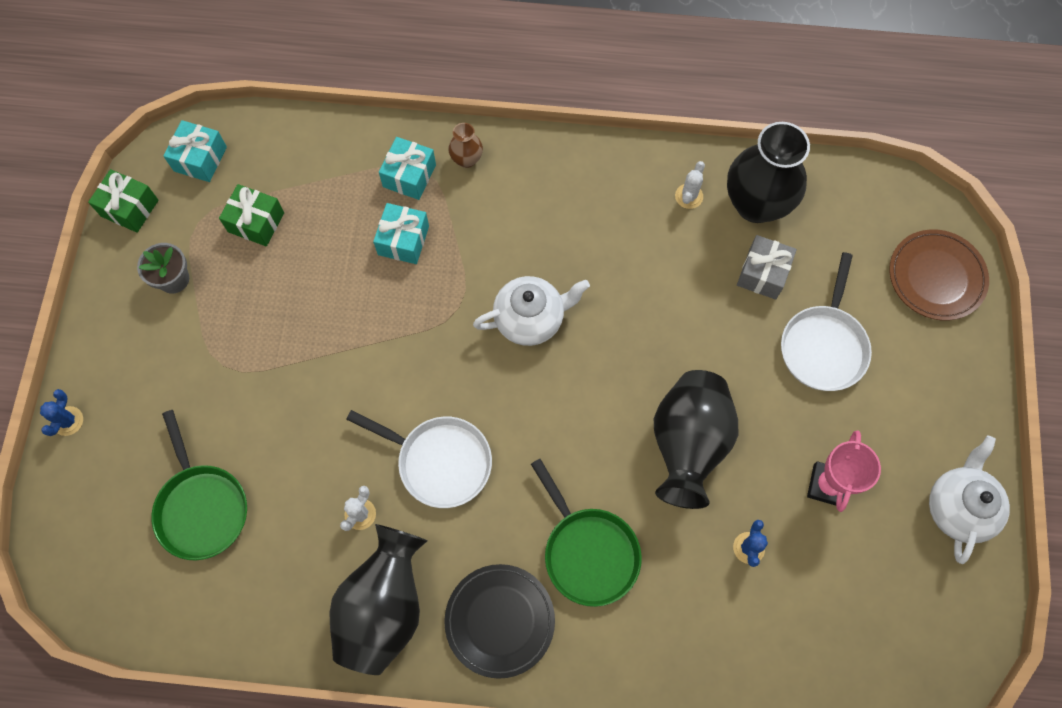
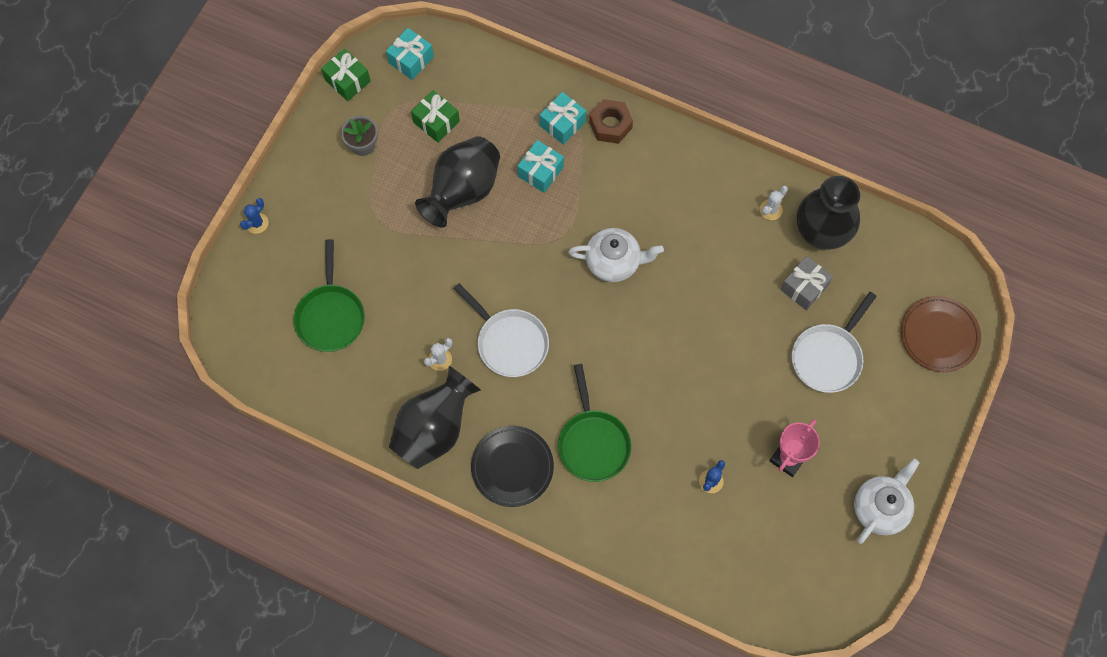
camera: 20 degrees right, 0 degrees up
brown vase [448,123,483,168] -> brown nut [589,99,633,144]
black vase [654,370,738,509] -> black vase moved to [415,136,500,228]

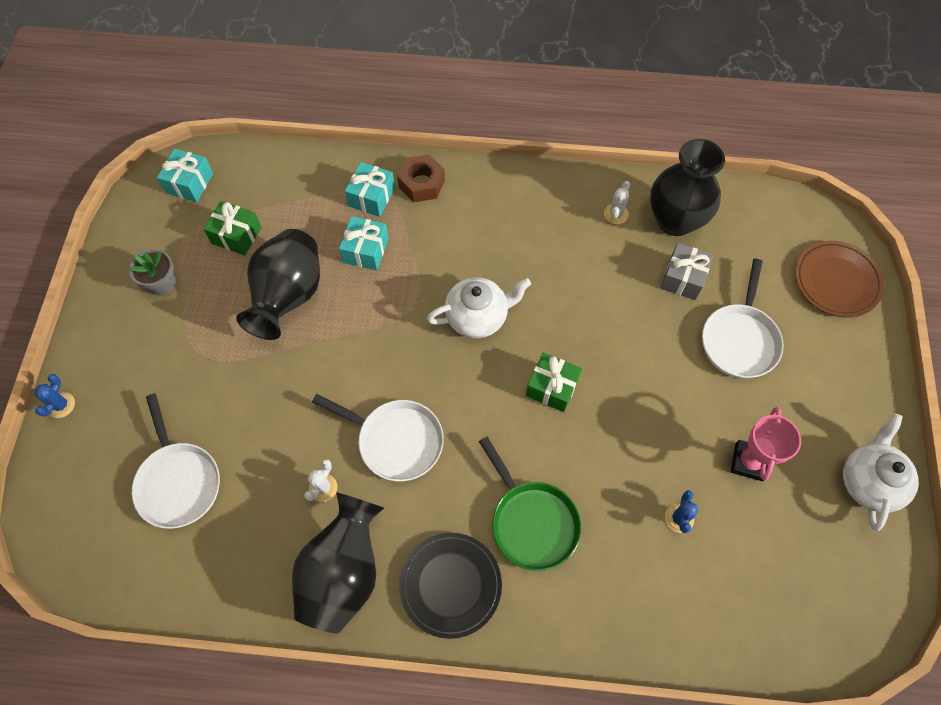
camera: 20 degrees left, 5 degrees down
green pan [293,239,365,352] -> white pan [132,394,220,529]
green gift [321,49,371,101] -> green gift moved to [526,352,582,412]

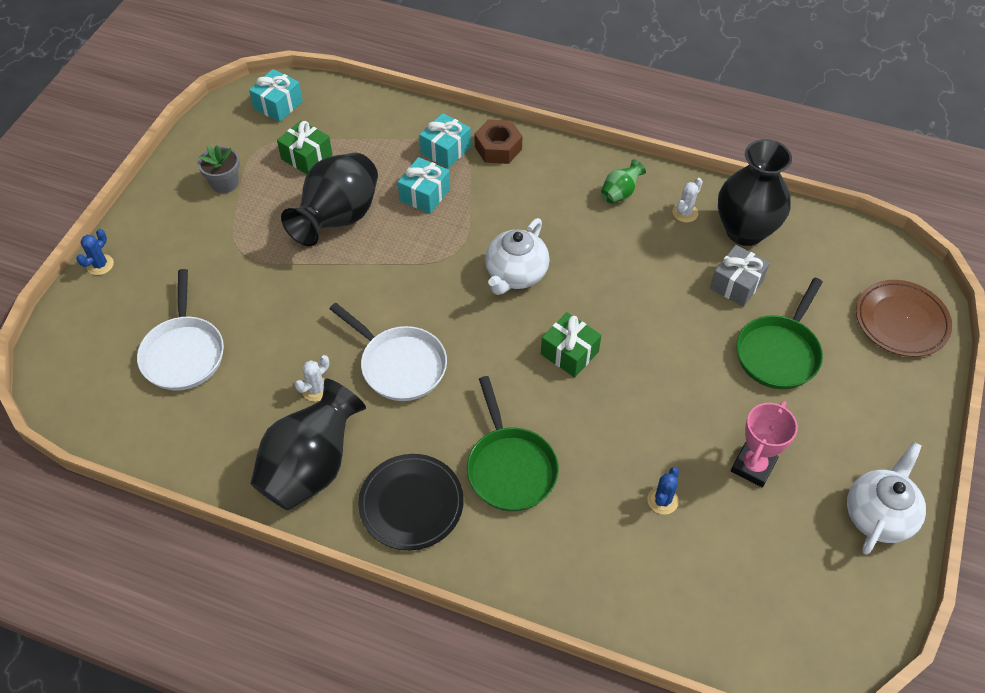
camera: 15 degrees right, 10 degrees down
white teapot [427,277,531,338] -> white teapot turned 120 degrees clockwise [485,218,549,295]
white pan [702,259,784,378] -> green pan [736,278,823,389]
none -> green vase [601,159,646,204]

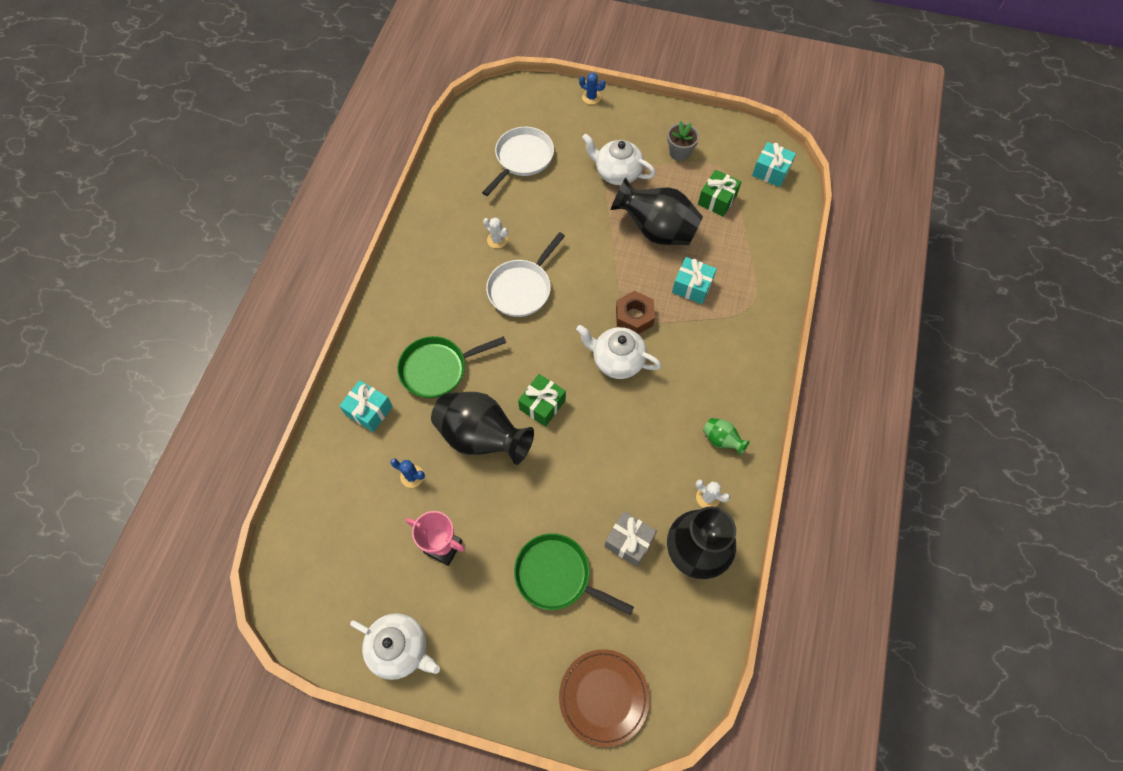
camera: 85 degrees right, 10 degrees up
white pan [137,269,224,391] -> white pan turned 135 degrees clockwise [482,127,554,196]
black vase [250,379,366,510] -> black vase moved to [431,392,534,465]
black plate [358,454,464,550] -> none
turquoise gift [419,113,471,168] -> turquoise gift moved to [339,380,393,432]
brown nut [474,119,522,164] -> brown nut moved to [616,291,655,334]
none -> white teapot [582,134,656,185]

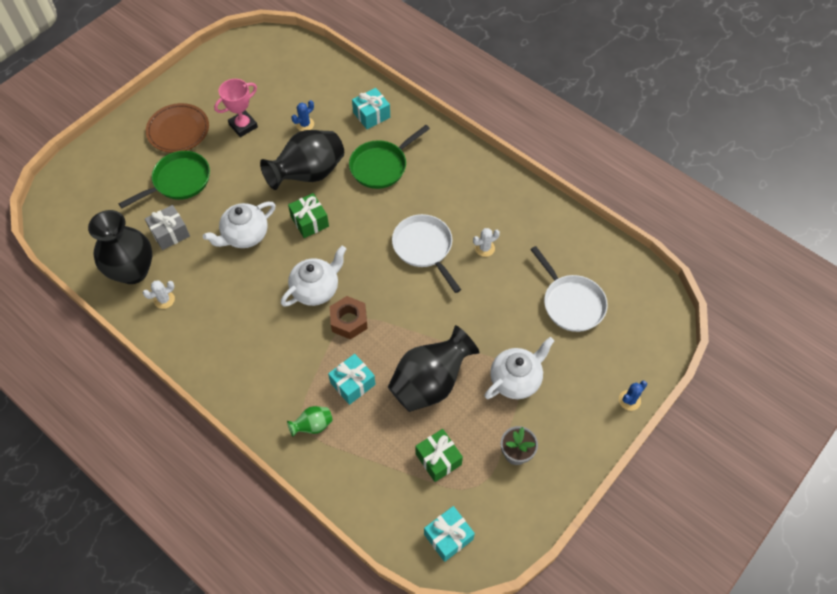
camera: 115 degrees right, 5 degrees down
white teapot [350,613,440,680] -> white teapot moved to [203,202,276,248]
green pan [397,336,506,398] -> green pan turned 135 degrees counterclockwise [349,125,430,189]
brown plate [559,649,650,747] -> brown plate moved to [146,103,209,153]
green vase [703,418,750,455] -> green vase moved to [287,406,333,437]

